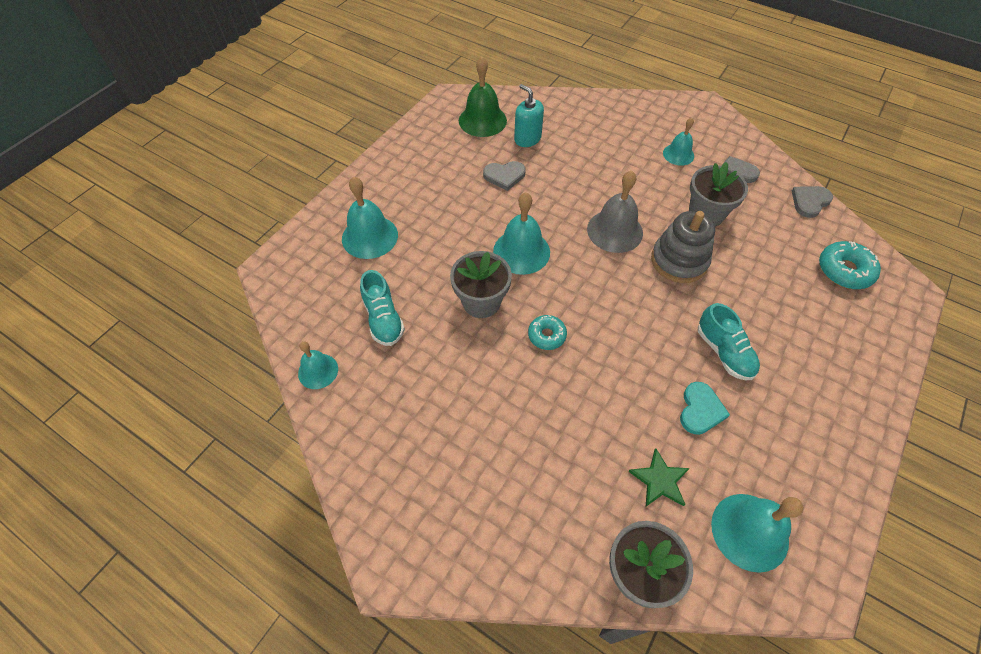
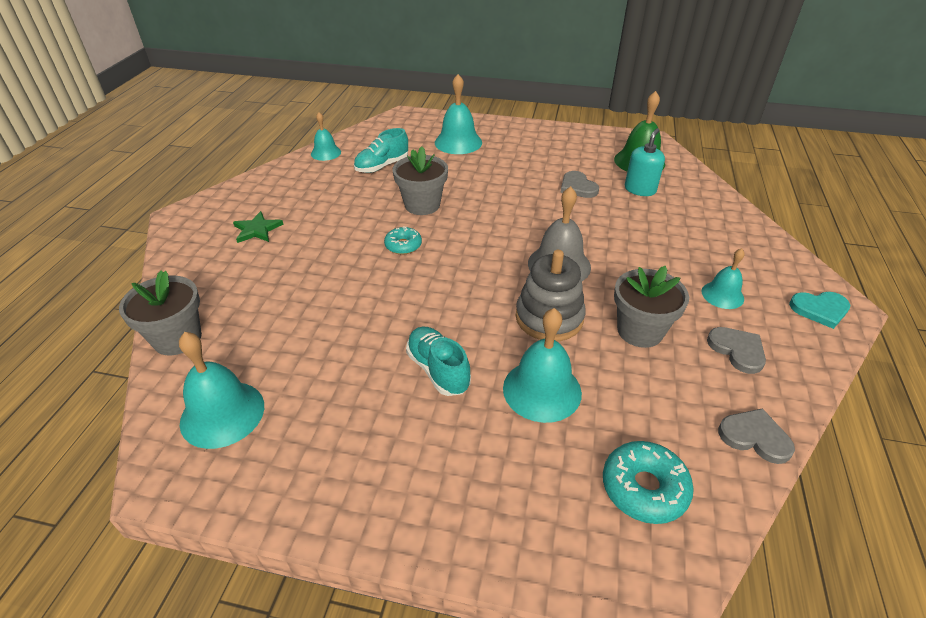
camera: 70 degrees right, 15 degrees down
turquoise bell [493,192,550,275] -> turquoise bell moved to [503,308,582,423]
green star [628,448,690,506] -> green star moved to [233,211,284,243]
turquoise heart [680,382,730,435] -> turquoise heart moved to [789,292,850,329]
turquoise shoe [698,303,760,380] -> turquoise shoe turned 105 degrees clockwise [406,326,471,396]

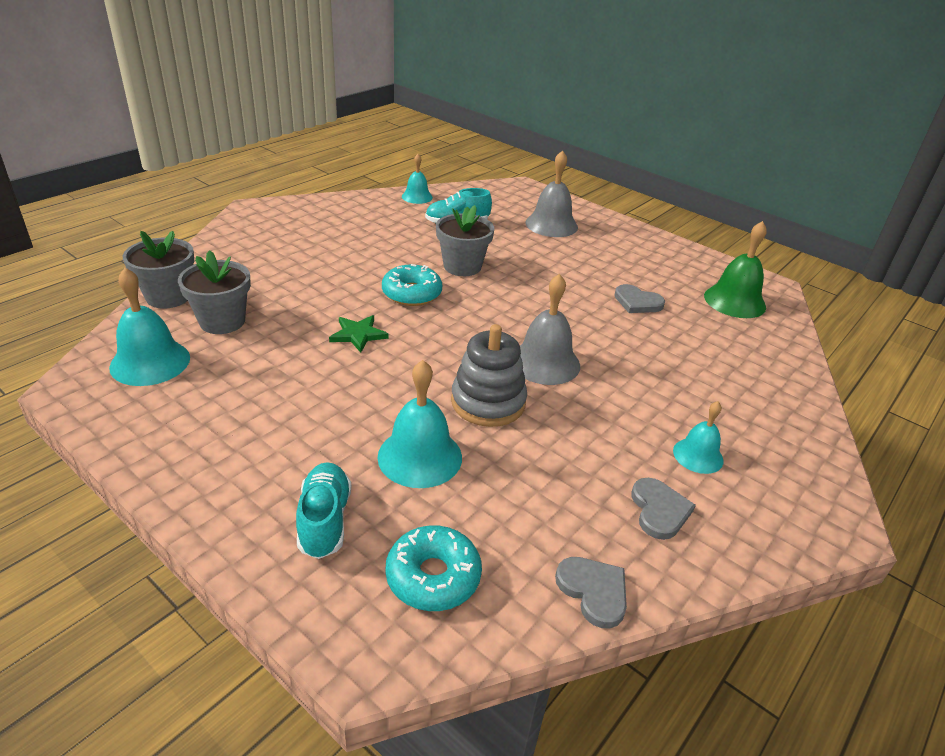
camera: 25 degrees right, 5 degrees down
green star [233,211,284,243] -> green star moved to [329,315,389,353]
turquoise donut [384,226,422,254] -> turquoise donut [382,264,442,306], size x1.55
turquoise shoe [406,326,471,396] -> turquoise shoe moved to [296,462,351,559]
turquoise bell [435,74,482,154] -> grey bell [525,150,578,237]
grey heart [560,171,599,198] -> grey heart turned 60 degrees counterclockwise [614,284,665,313]
grey flower pot [614,266,689,348] -> grey flower pot moved to [178,250,251,334]
turquoise soap dispenser [625,128,665,196] -> none
turquoise heart [789,292,850,329] -> none

